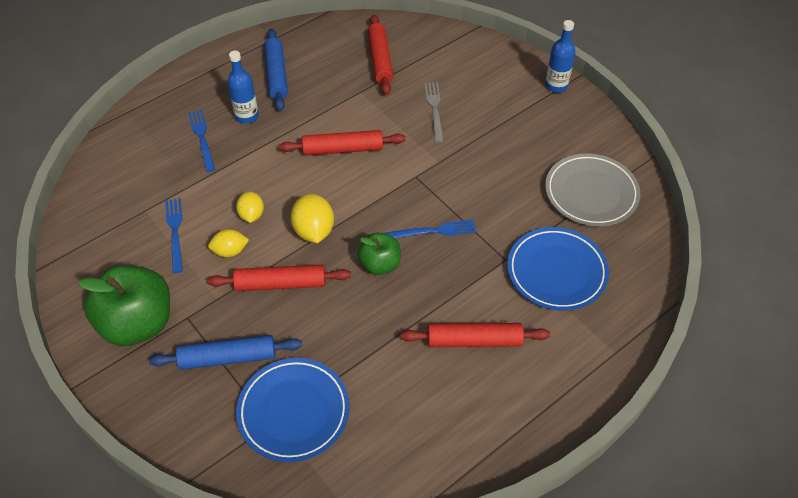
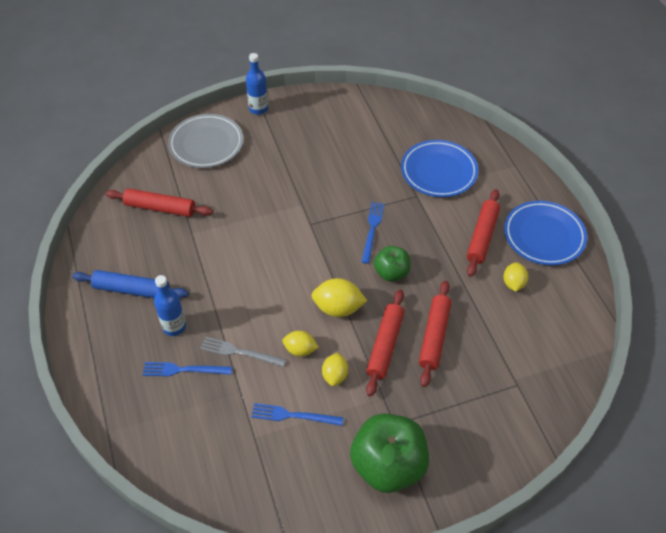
camera: 70 degrees left, 0 degrees up
blue rolling pin [149,335,302,370] -> none
blue plate [236,358,349,462] -> blue plate moved to [504,201,587,265]
red rolling pin [279,130,406,156] -> red rolling pin moved to [419,281,451,387]
grey fork [424,82,444,143] -> grey fork moved to [200,337,286,367]
grey plate [545,153,640,226] -> grey plate moved to [168,114,243,168]
none -> yellow lemon [503,262,528,292]

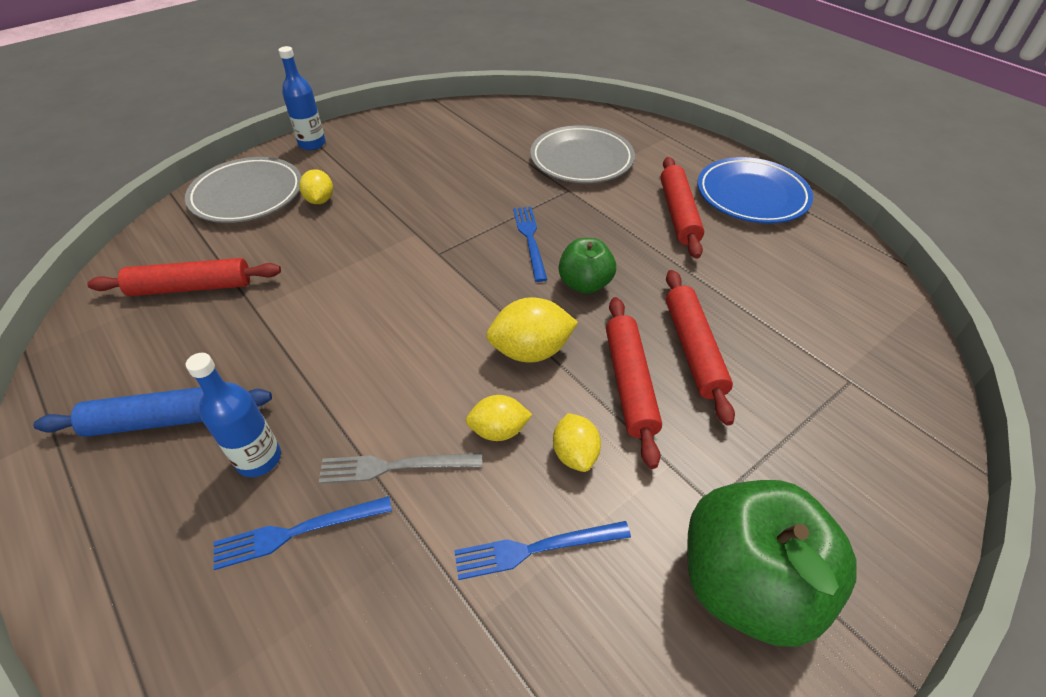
camera: 20 degrees left, 5 degrees down
blue plate [401,140,478,197] -> grey plate [530,126,635,183]
yellow lemon [503,262,528,292] -> yellow lemon moved to [299,169,333,204]

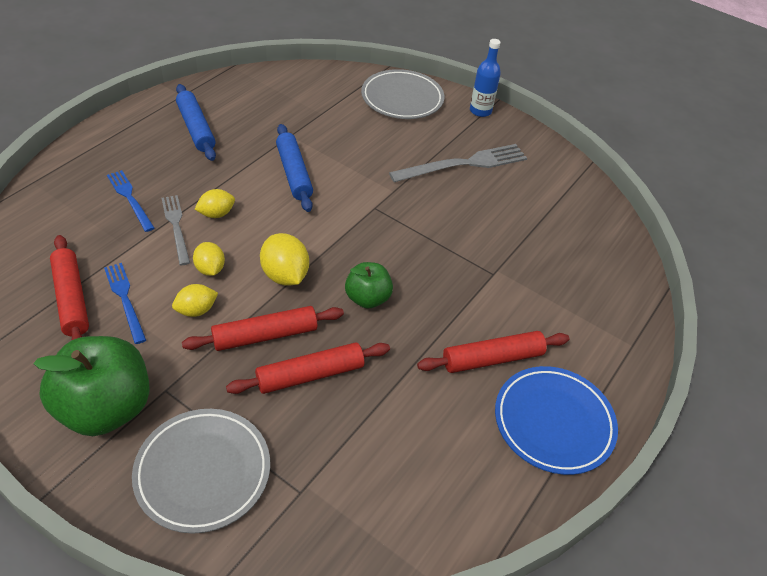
camera: 70 degrees right, 0 degrees up
red rolling pin [87,258,281,296] -> red rolling pin moved to [50,235,89,340]
blue bottle [186,353,281,477] -> none
yellow lemon [299,169,333,204] -> yellow lemon moved to [195,189,235,218]
blue fork [513,207,547,282] -> none
grey plate [530,126,635,183] -> grey plate moved to [132,409,270,534]
none -> blue rolling pin [276,124,313,212]
none -> grey fork [389,144,527,182]

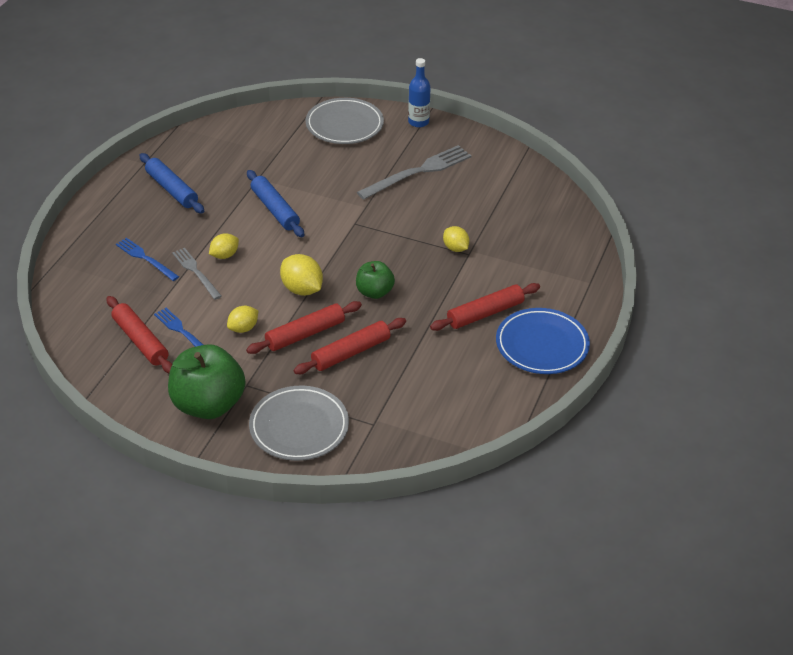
camera: 10 degrees left, 5 degrees down
yellow lemon [193,242,225,276] -> yellow lemon moved to [443,226,469,252]

